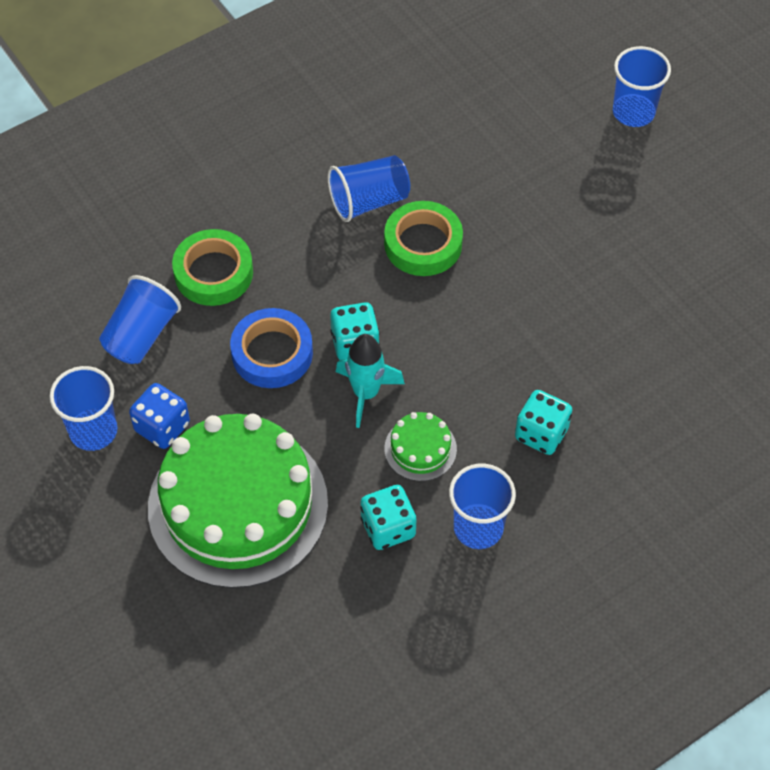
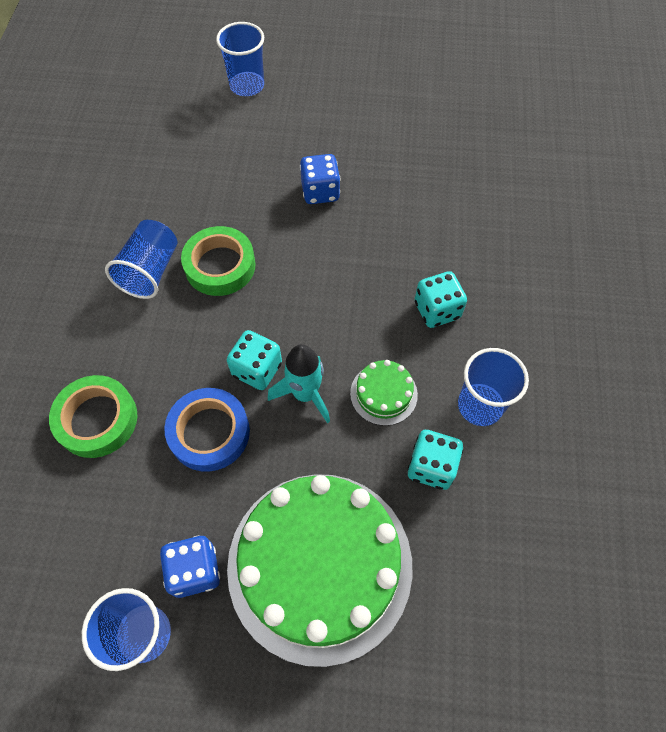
camera: 50 degrees left, 5 degrees up
blue cup [99,275,181,364] -> none
none -> blue dice [300,154,340,204]

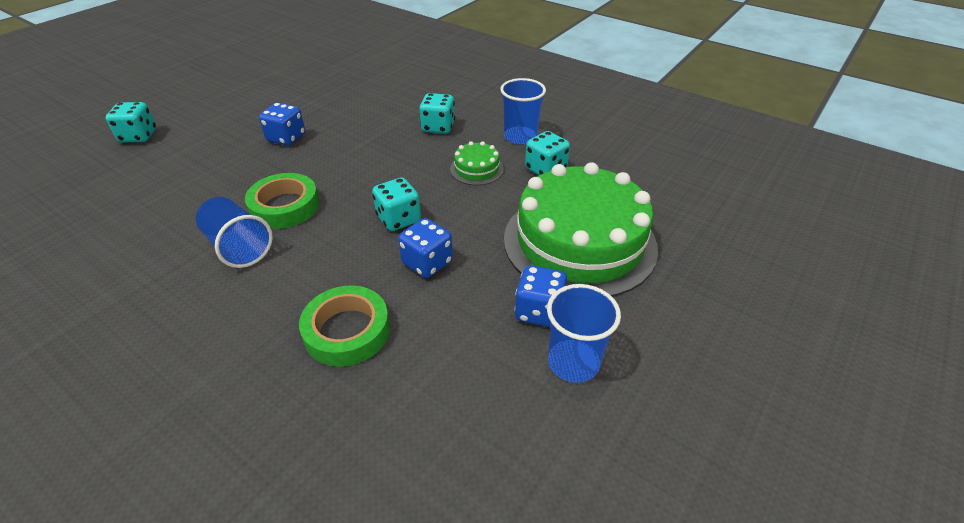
camera: 60 degrees left, 20 degrees down
blue tape [164,388,250,472] -> blue dice [398,218,453,278]
blue cup [216,22,264,96] -> turquoise dice [105,102,156,143]
turquoise rocket [268,344,330,423] -> none

